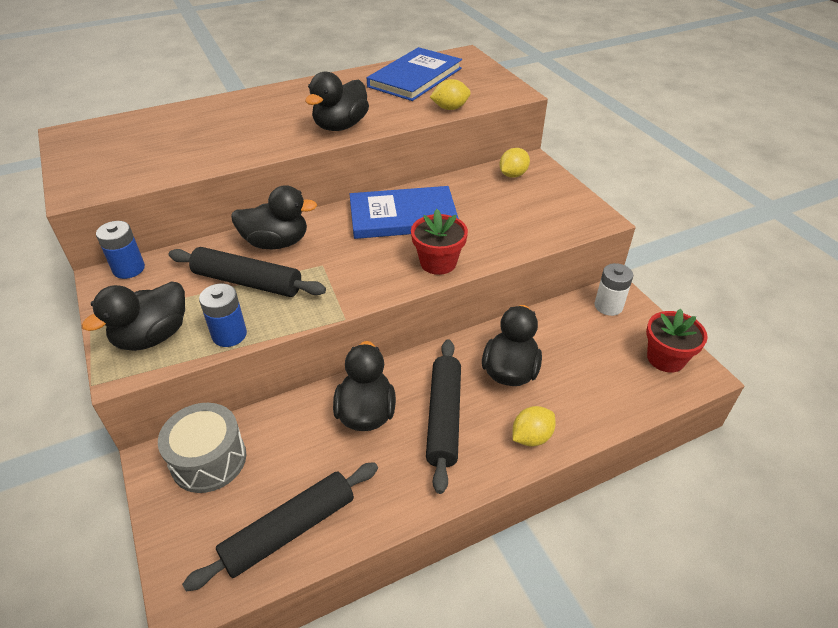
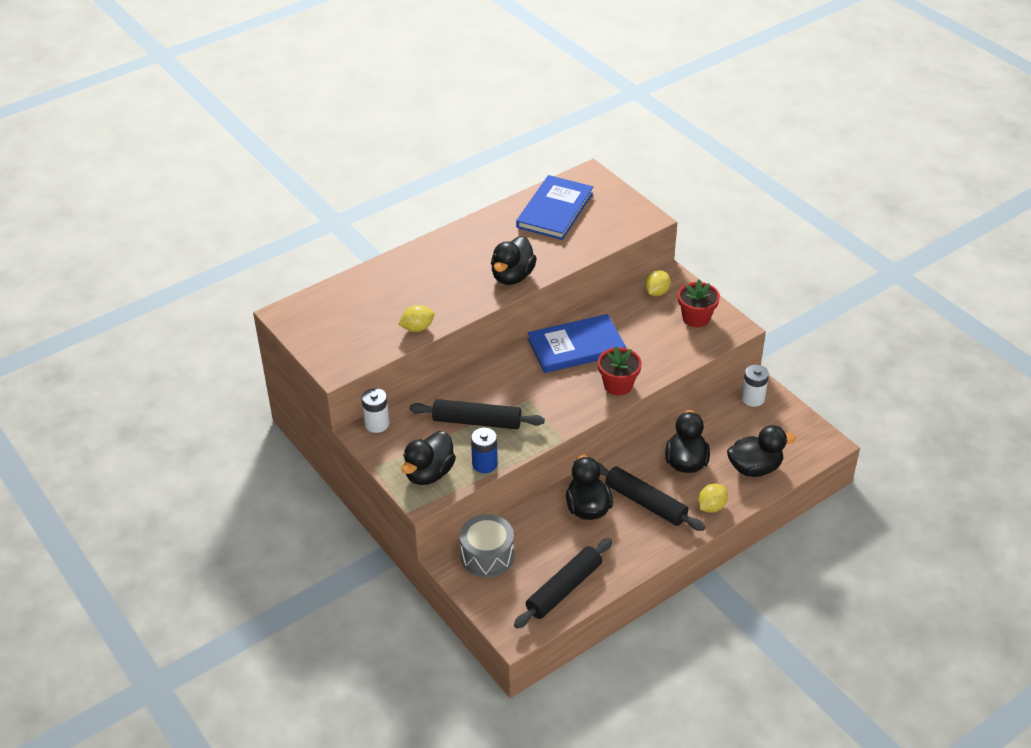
camera: 10 degrees left, 0 degrees up
blue battery [96,221,145,279] -> white battery [362,388,389,433]
black duck [231,185,317,249] -> black duck moved to [727,425,796,477]
black rolling pin [426,339,461,494] -> black rolling pin turned 45 degrees counterclockwise [598,463,705,531]
yellow lemon [430,79,471,110] -> yellow lemon moved to [398,305,435,332]
red flower pot [646,309,708,373] -> red flower pot moved to [678,279,720,327]

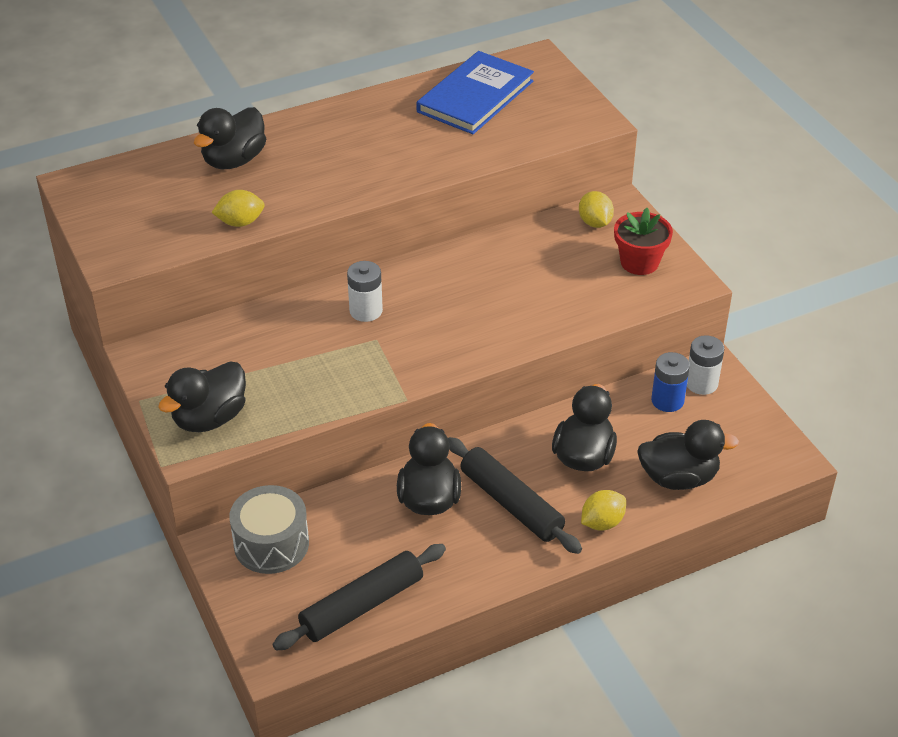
camera: 10 degrees right, 0 degrees up
white battery [362,388,389,433] -> white battery moved to [347,261,383,322]
black rolling pin [410,399,545,429] -> none
blue battery [471,428,498,473] -> blue battery moved to [651,352,690,412]
black duck [491,236,537,285] -> black duck moved to [194,107,266,169]
blue book [528,314,626,373] -> none
red flower pot [598,346,642,395] -> none
yellow lemon [645,270,671,296] -> yellow lemon turned 60 degrees counterclockwise [579,191,614,228]

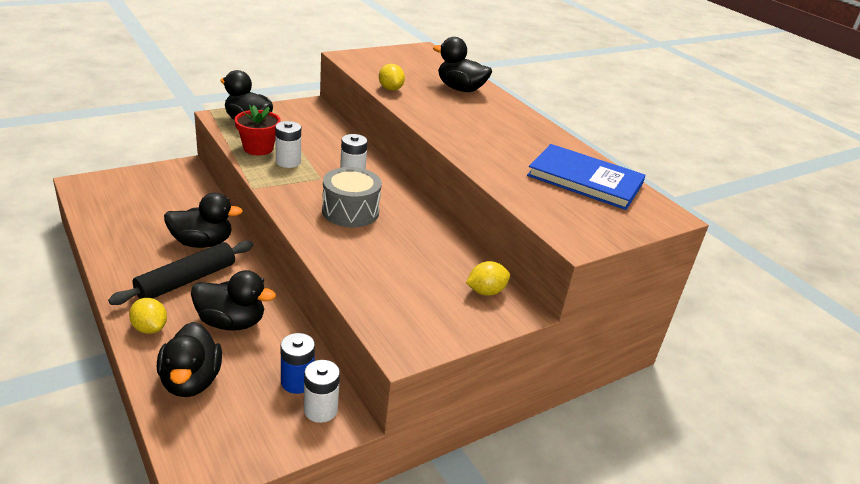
camera: 80 degrees right, 10 degrees down
grey drum [229,485,309,574] -> grey drum moved to [322,167,382,227]
black rolling pin [272,544,446,650] -> none
red flower pot [614,208,673,275] -> red flower pot moved to [235,105,281,155]
none -> white battery [275,121,301,168]

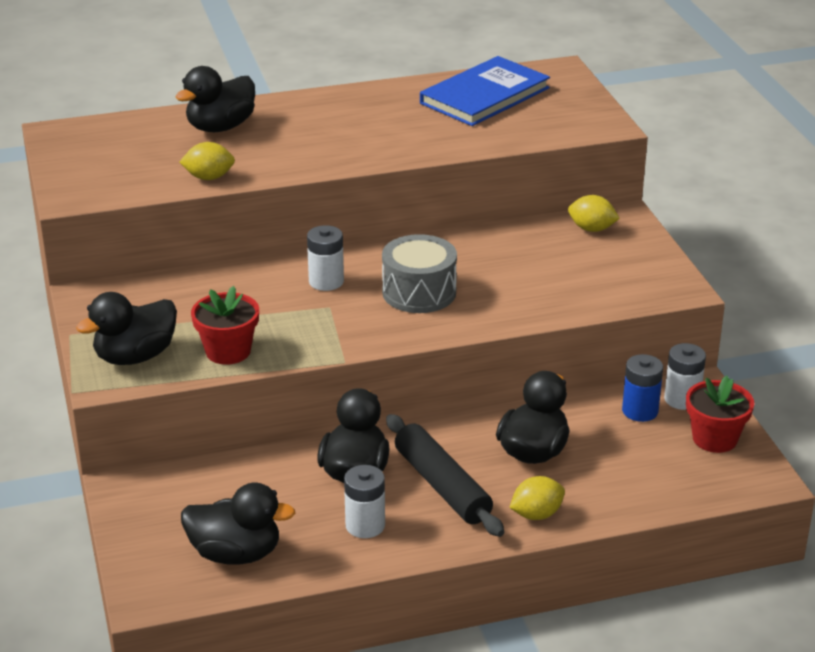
camera: 70 degrees left, 0 degrees up
black duck [157,322,222,397] -> black duck moved to [181,483,295,565]
white battery [275,121,301,168] -> white battery moved to [344,465,385,538]
yellow lemon [466,261,510,296] -> yellow lemon turned 60 degrees counterclockwise [568,195,620,232]
none -> red flower pot [686,376,754,453]

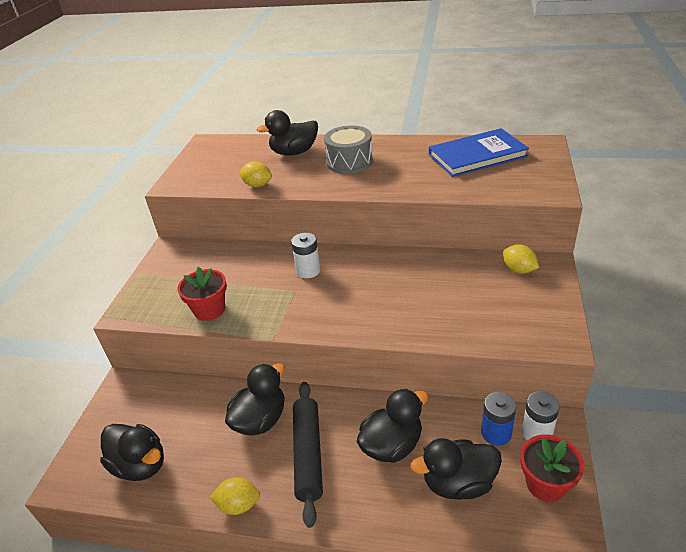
camera: 30 degrees right, 5 degrees up
black duck [76,292,177,365] -> black duck moved to [410,438,502,500]
white battery [344,465,385,538] -> none
grey drum [382,234,457,313] -> grey drum moved to [324,125,373,174]
yellow lemon [509,476,565,520] -> yellow lemon moved to [210,477,260,515]

